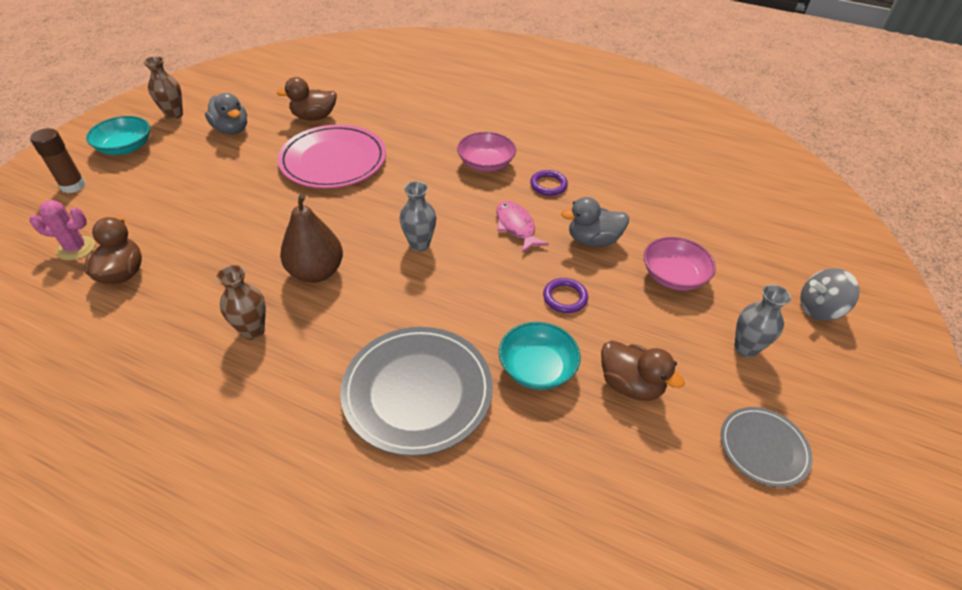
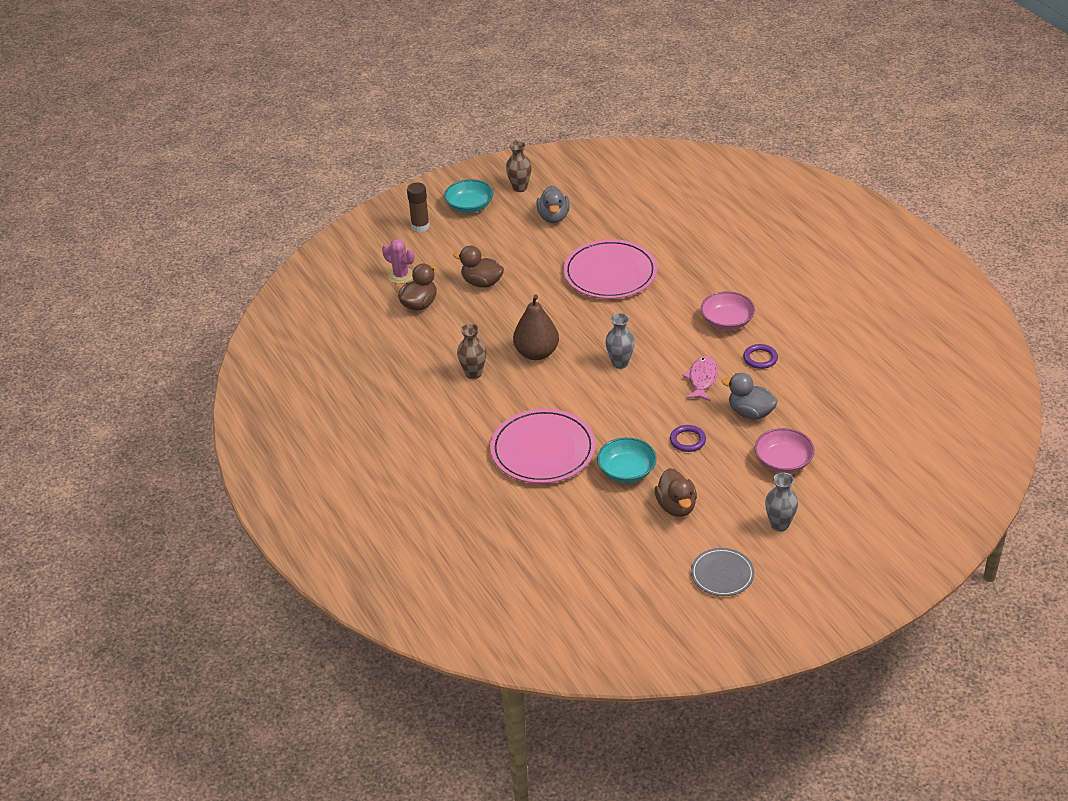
camera: 40 degrees right, 5 degrees down
brown duck [277,77,337,120] -> brown duck moved to [453,246,504,288]
grey plate [340,327,493,456] -> pink plate [490,408,596,484]
grey spinning top [800,268,859,321] -> none

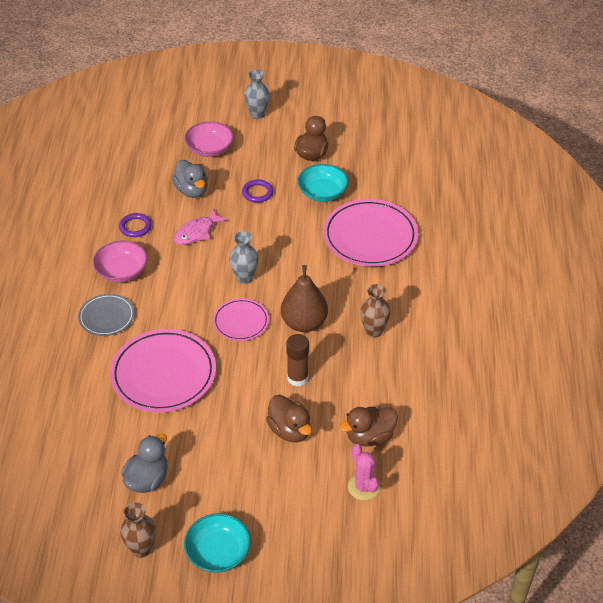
camera: 150 degrees left, 5 degrees up
brown glue stick [407,182,430,232] -> brown glue stick moved to [286,334,309,386]
grey plate [691,548,754,596] -> grey plate moved to [78,294,135,336]
none -> pink plate [213,298,269,341]

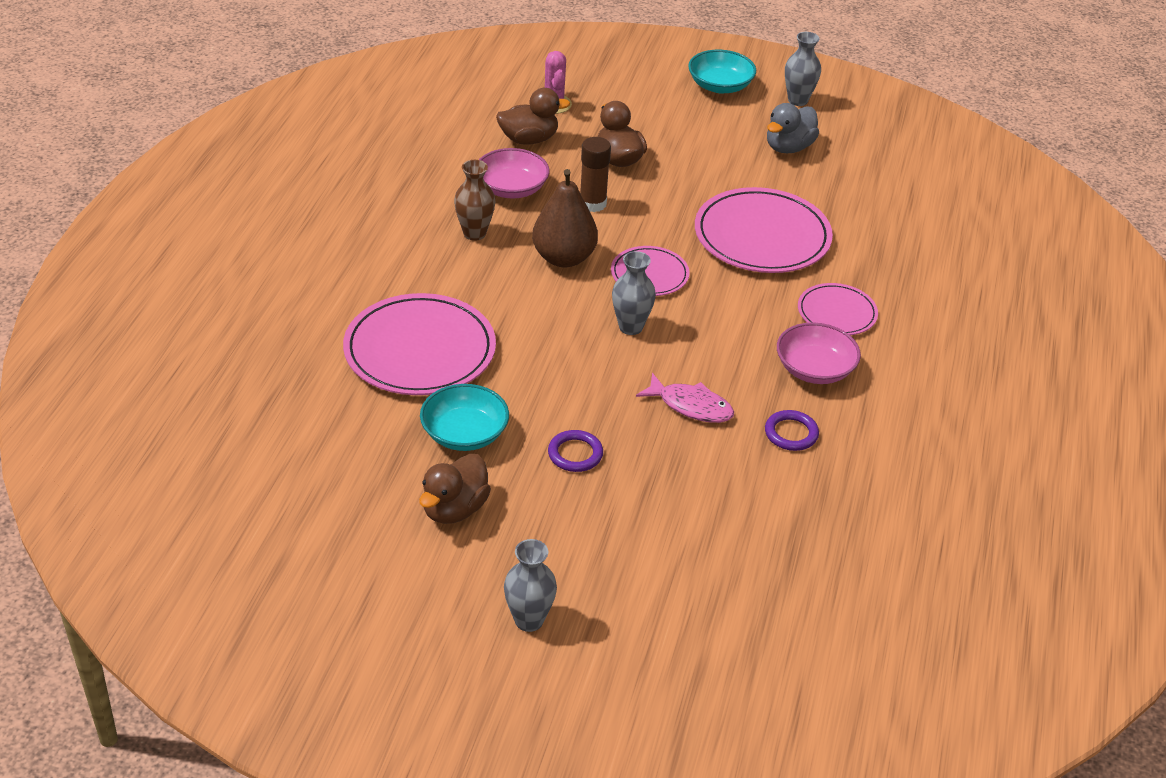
camera: 170 degrees left, 5 degrees down
grey plate [78,294,135,336] -> pink plate [798,283,878,335]
brown vase [121,503,156,558] -> grey vase [785,32,821,106]
grey duck [172,160,208,198] -> none
pink fish [174,209,228,245] -> pink fish turned 60 degrees clockwise [636,373,734,423]
pink bowl [184,121,233,157] -> pink bowl moved to [479,148,549,198]

